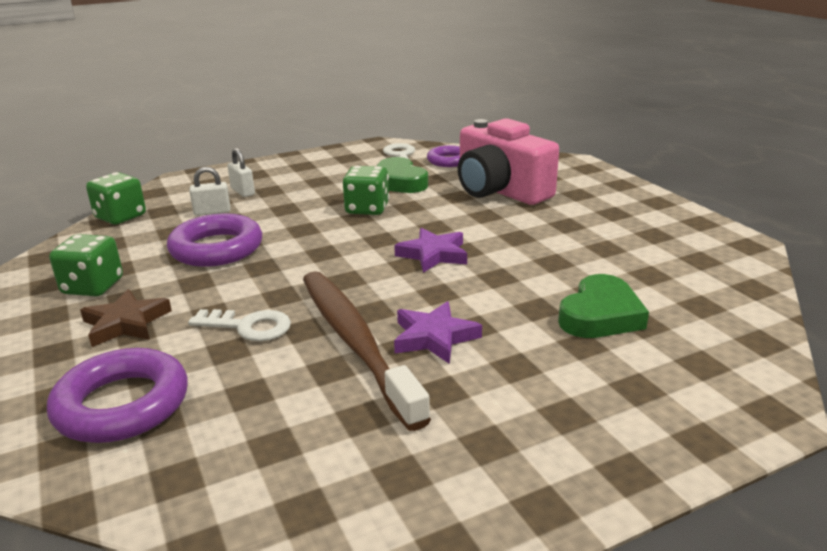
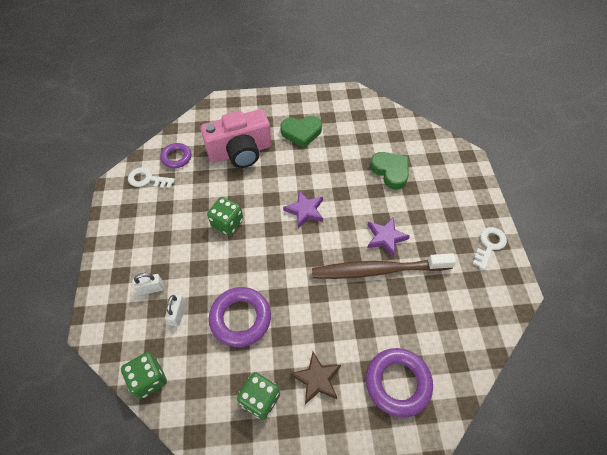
camera: 70 degrees left, 30 degrees up
white key [188,309,291,341] -> white key moved to [473,227,507,270]
green heart [377,157,428,193] -> green heart moved to [280,116,322,148]

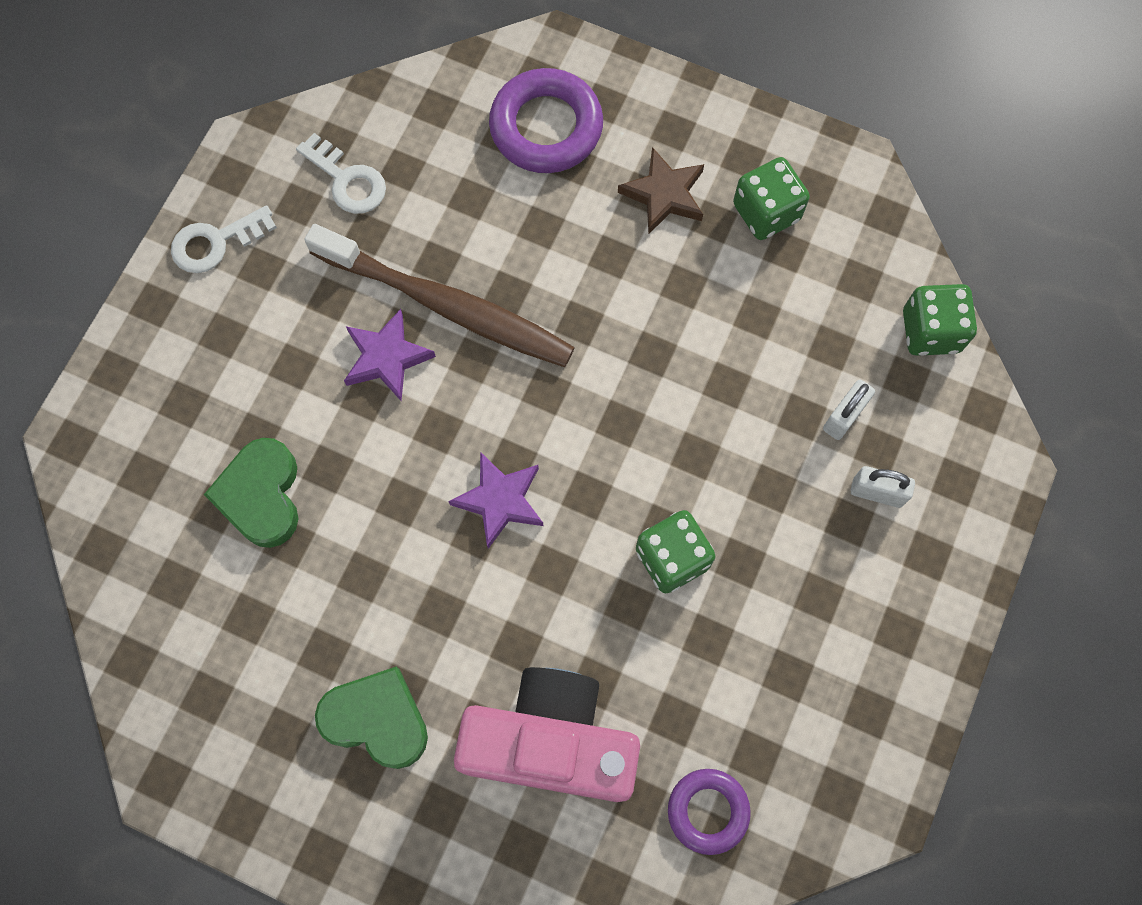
camera: 150 degrees left, 15 degrees up
white key [128,167,175,188] -> white key moved to [296,133,386,214]
purple ring [209,287,271,347] -> none

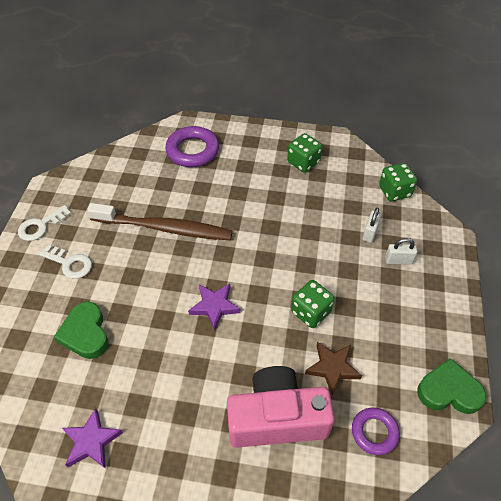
camera: 15 degrees left, 20 degrees down
white key [296,133,386,214] -> white key moved to [39,245,92,279]
green heart [315,666,428,769] -> green heart moved to [417,358,486,414]
purple star [344,309,436,401] -> purple star moved to [62,408,123,469]
brown star [618,147,704,234] -> brown star moved to [305,342,362,396]

